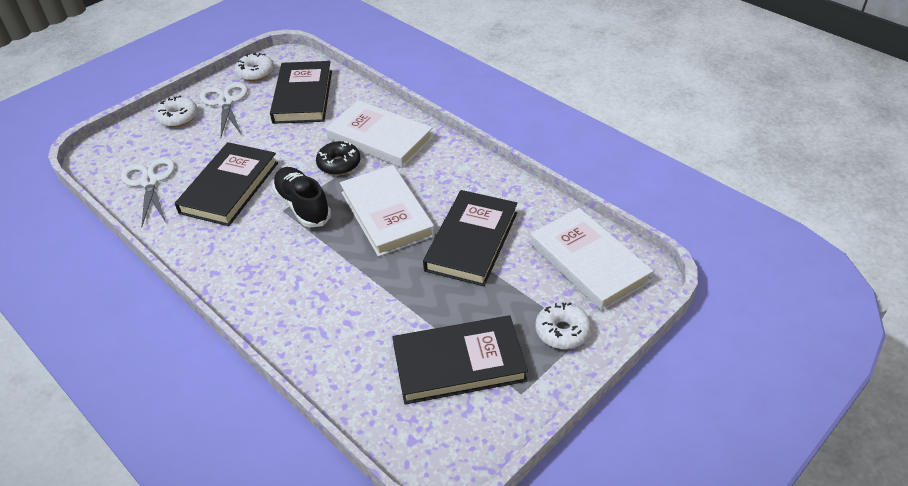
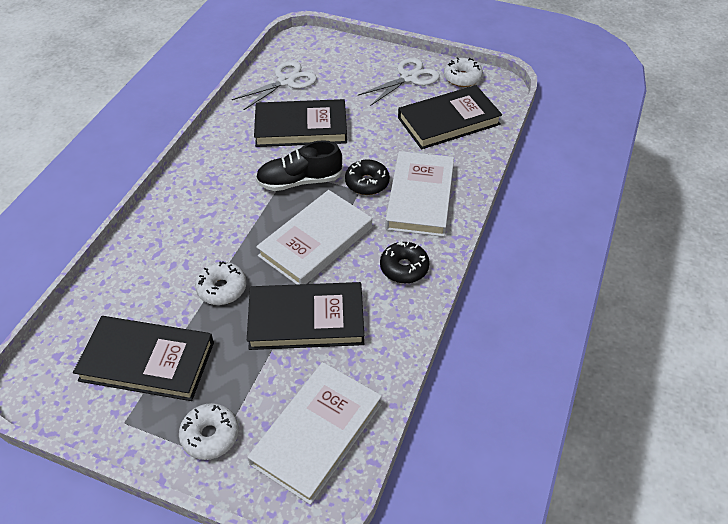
camera: 65 degrees right, 5 degrees up
white donut [155,96,198,127] -> white donut moved to [195,262,246,305]
black shoe [272,167,331,228] -> black shoe turned 135 degrees counterclockwise [256,140,343,191]
black book [393,315,528,404] -> black book turned 45 degrees counterclockwise [73,316,214,401]
none -> black donut [380,241,430,284]

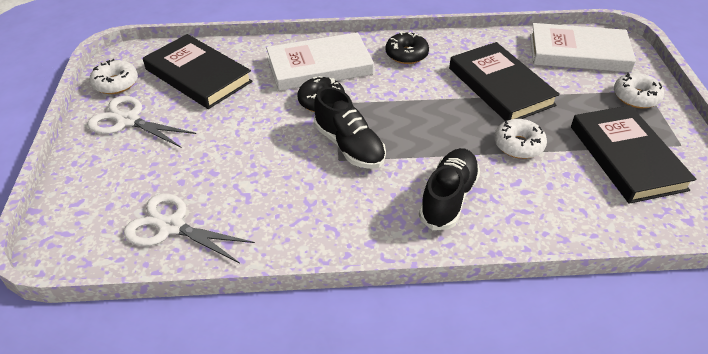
camera: 115 degrees left, 5 degrees down
black book [254,99,347,147] -> none
white book [256,190,372,285] -> none
none -> black shoe [419,148,480,230]

